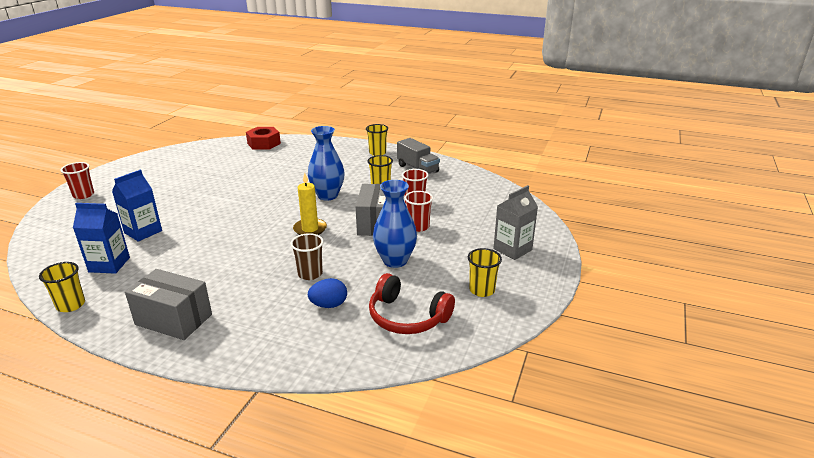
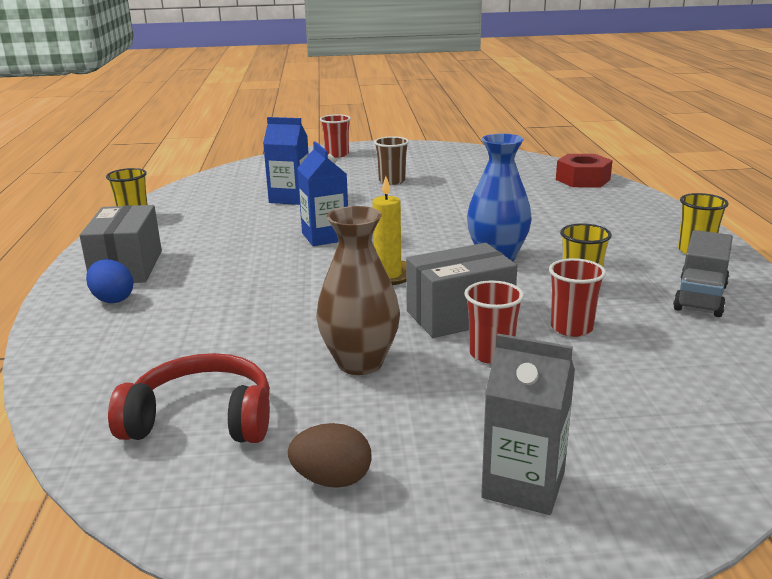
camera: 65 degrees right, 5 degrees down
blue carton [73,203,130,274] -> blue carton moved to [297,141,348,246]
brown cup [290,233,324,280] -> brown cup moved to [374,136,409,185]
blue egg [308,278,347,308] -> blue egg moved to [86,259,133,303]
red headphones [369,273,455,334] -> red headphones turned 90 degrees clockwise [108,353,270,443]
blue vase [373,180,417,268] -> brown vase [316,206,400,375]
yellow cup [468,248,502,297] -> brown egg [288,423,372,488]

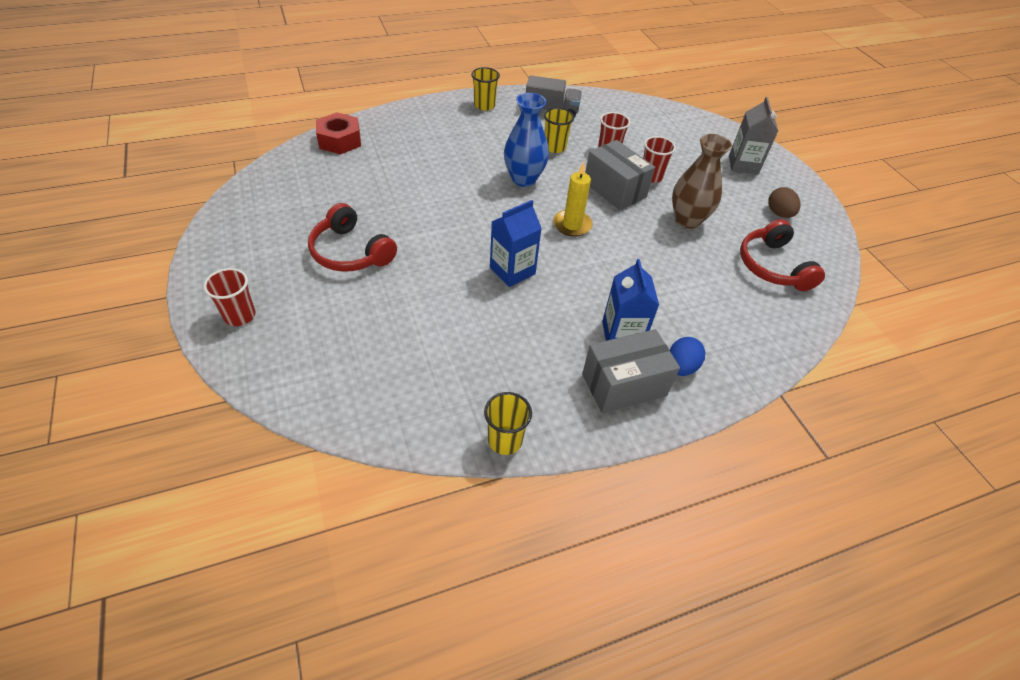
camera: 110 degrees left, 25 degrees up
blue carton [263,117,309,205] -> blue carton moved to [602,259,659,341]
brown cup [374,136,409,185] -> red headphones [308,203,397,272]

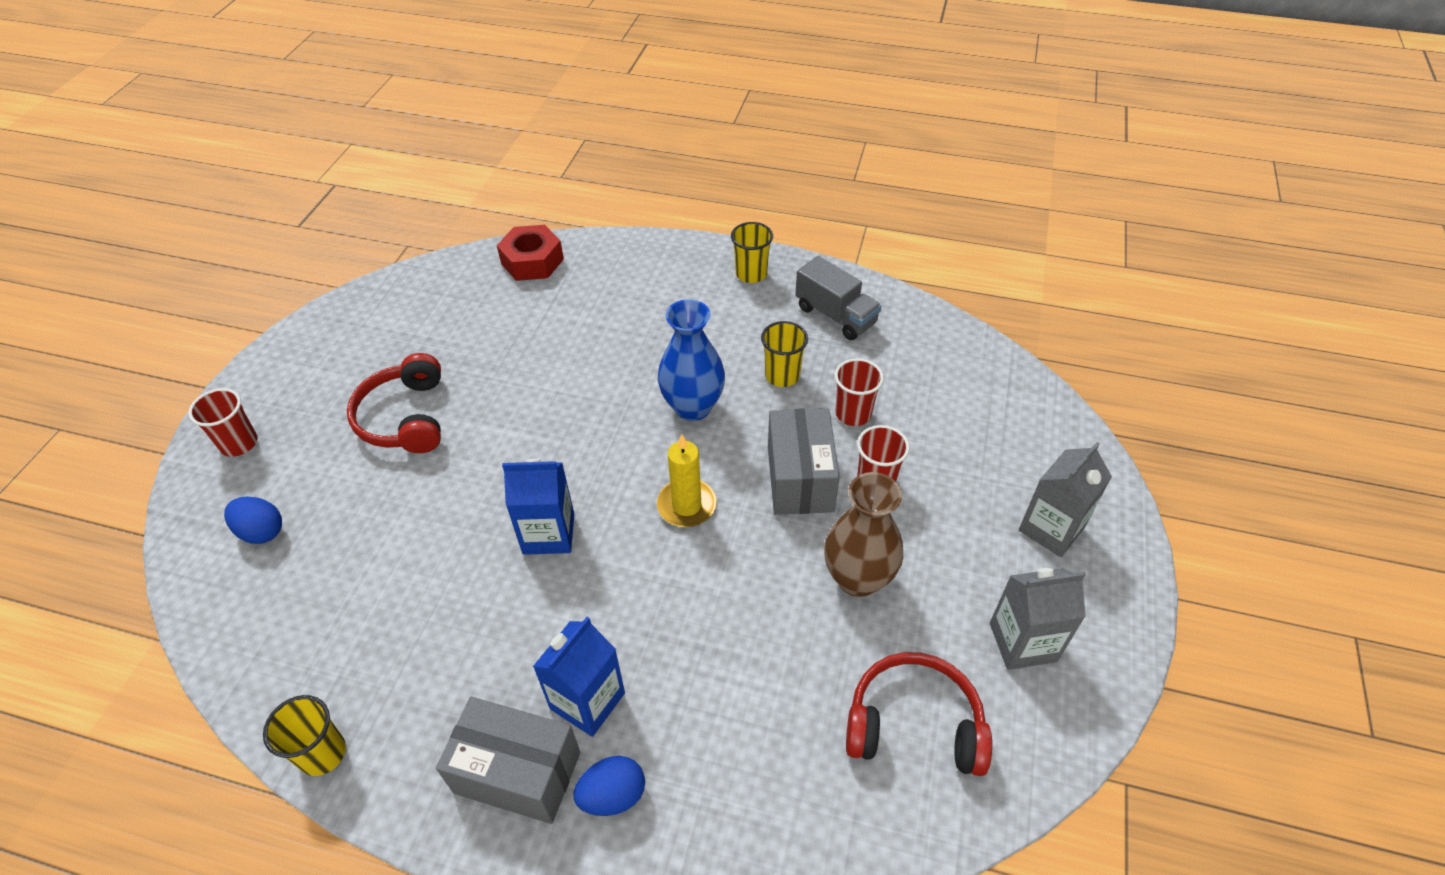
camera: 40 degrees right, 0 degrees up
red headphones [740,219,825,291] -> red headphones turned 75 degrees clockwise [846,652,992,776]
brown egg [768,187,801,218] -> grey carton [990,568,1086,670]
none -> blue egg [224,497,282,544]

